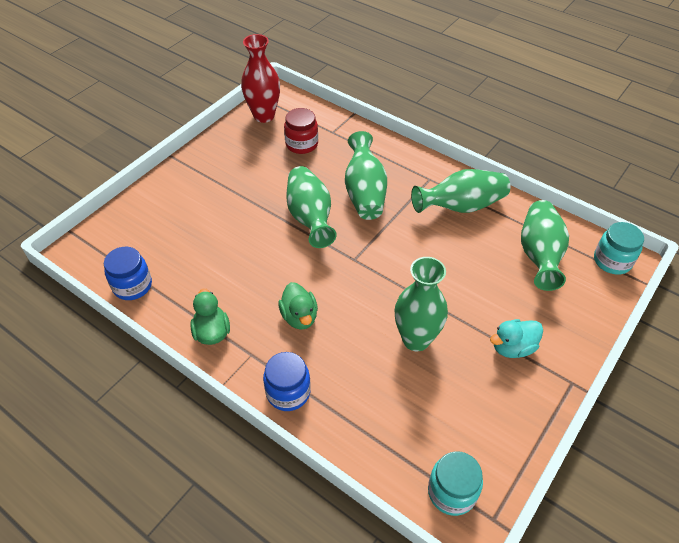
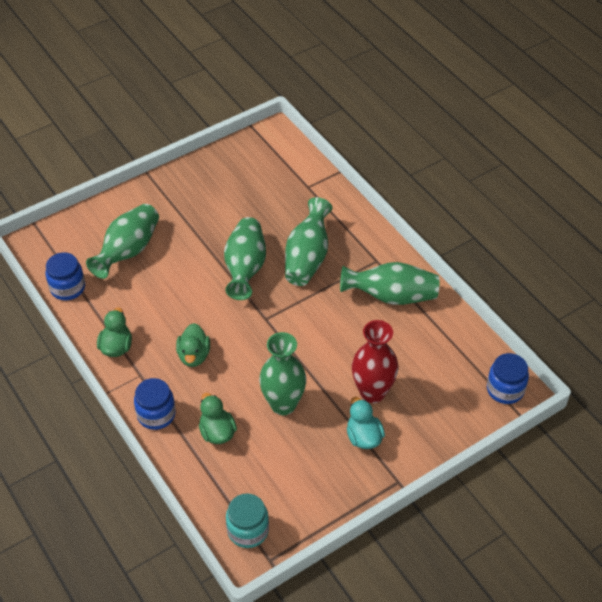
camera: 20 degrees right, 0 degrees up
red vase [241,34,280,123] -> red vase moved to [352,320,398,403]
red jar [284,108,318,154] -> none
turquoise duck [490,319,543,358] -> turquoise duck turned 75 degrees clockwise [347,397,385,449]
green vase [521,200,569,291] -> green vase moved to [86,204,159,279]
turquoise jar [594,222,644,275] -> blue jar [487,353,529,404]
none -> green duck [199,393,237,444]

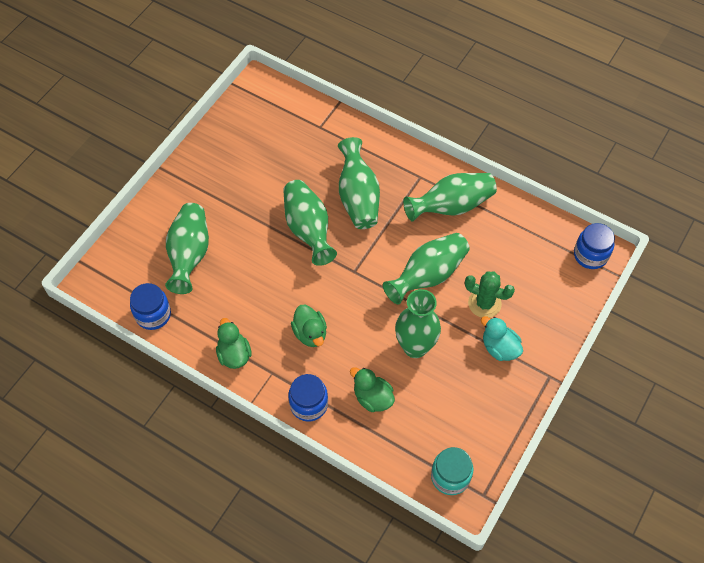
camera: 25 degrees left, 10 degrees up
red vase [352,320,398,403] -> green cactus [465,272,515,318]
none -> green vase [383,233,470,305]

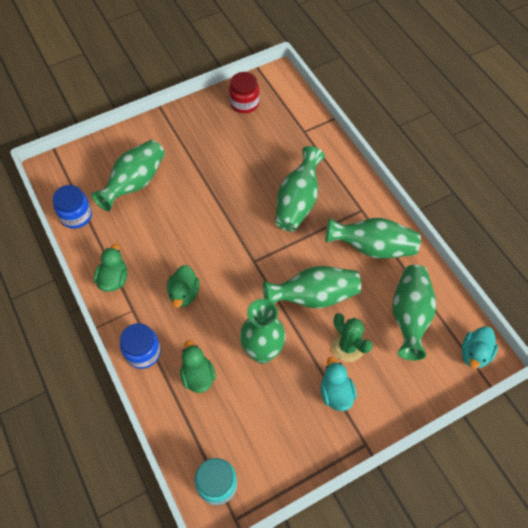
camera: 30 degrees right, 0 degrees up
green vase [283,180,337,266] -> green vase moved to [392,265,436,361]
blue jar [574,223,615,269] -> turquoise duck [462,326,498,369]
none -> red jar [229,72,260,113]

